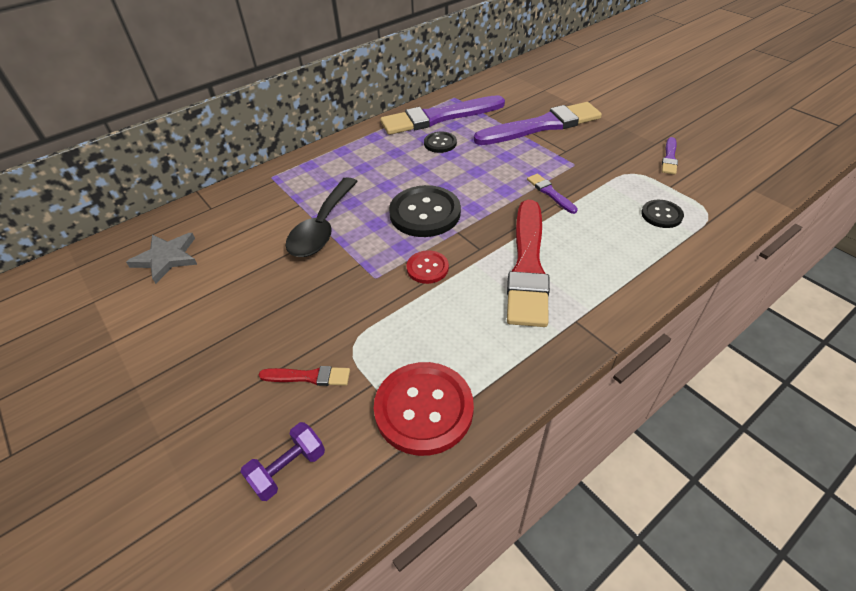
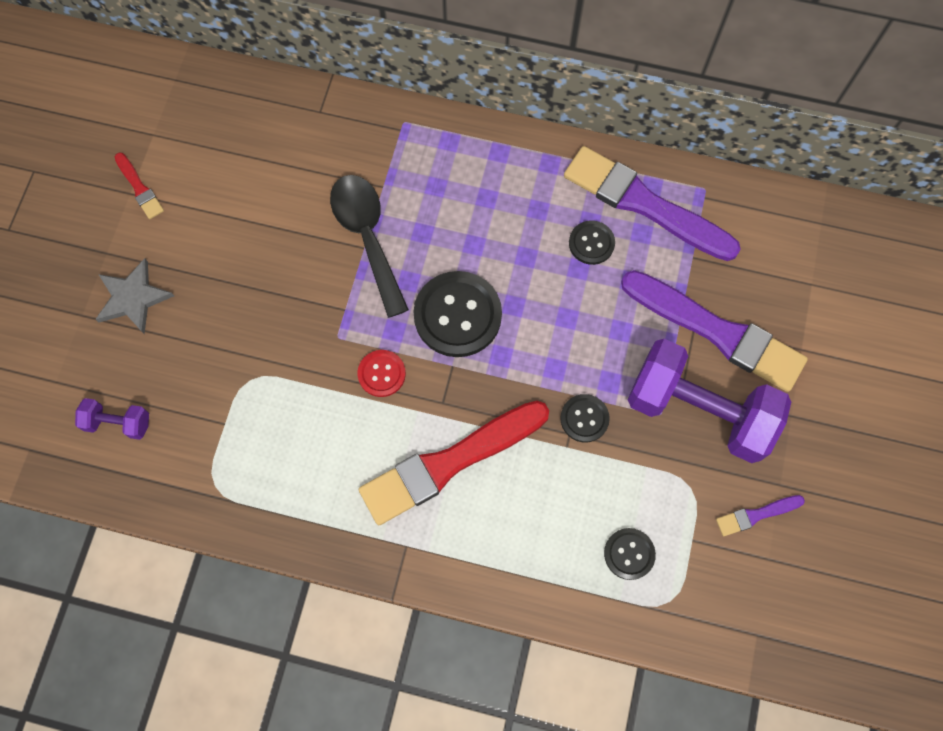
camera: 50 degrees right, 25 degrees up
grey star [126,233,197,284] -> grey star moved to [95,258,174,334]
red brush [259,366,350,386] -> red brush moved to [115,153,164,219]
black spoon [285,177,358,257] -> black spoon turned 90 degrees clockwise [330,175,409,318]
red button [374,362,474,456] -> none
purple brush [527,174,578,214] -> black button [560,394,610,443]
none -> purple dumbbell [628,339,791,463]

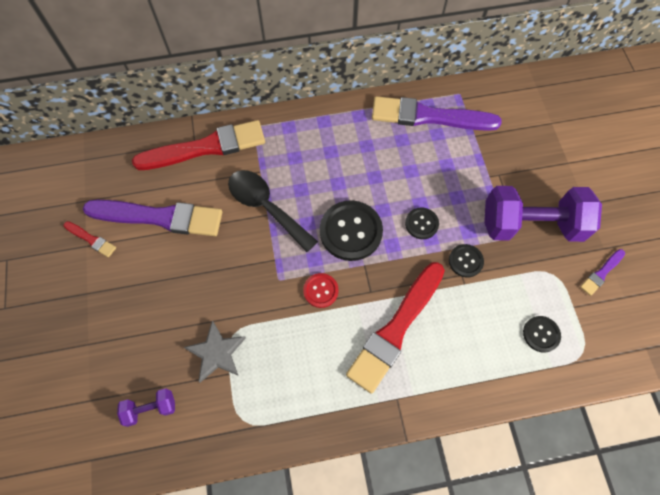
camera: 25 degrees left, 5 degrees down
grey star [95,258,174,334] -> grey star moved to [184,321,246,382]
black button [569,221,615,265] -> black button moved to [405,208,439,239]
purple brush [621,270,808,392] -> purple brush moved to [83,200,222,236]
none -> red brush [132,120,265,170]

